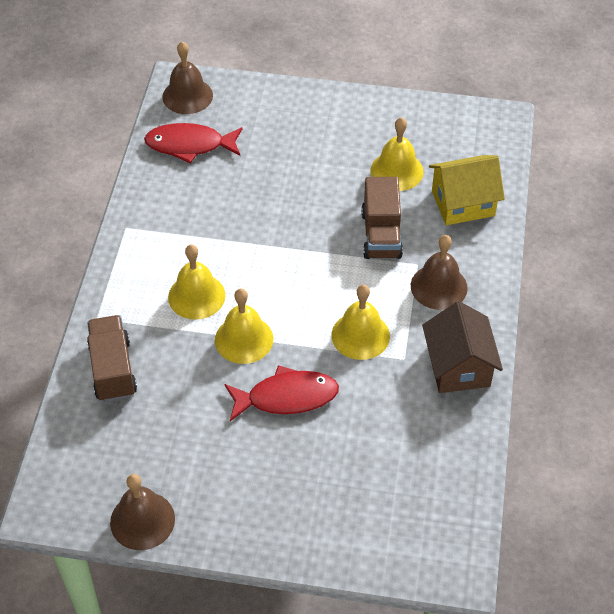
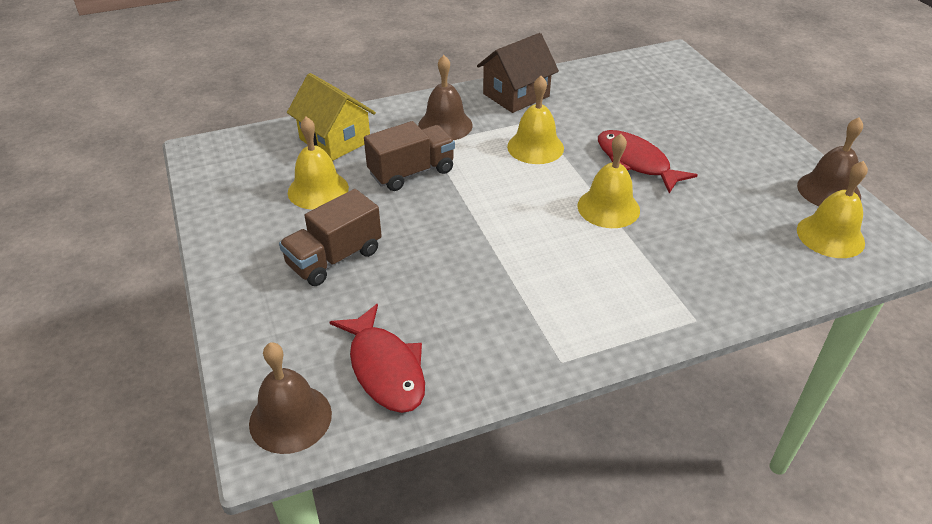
camera: 120 degrees left, 10 degrees down
brown truck [87,315,137,402] -> brown truck moved to [279,189,382,286]
yellow bell [168,244,226,320] -> yellow bell moved to [797,161,868,258]

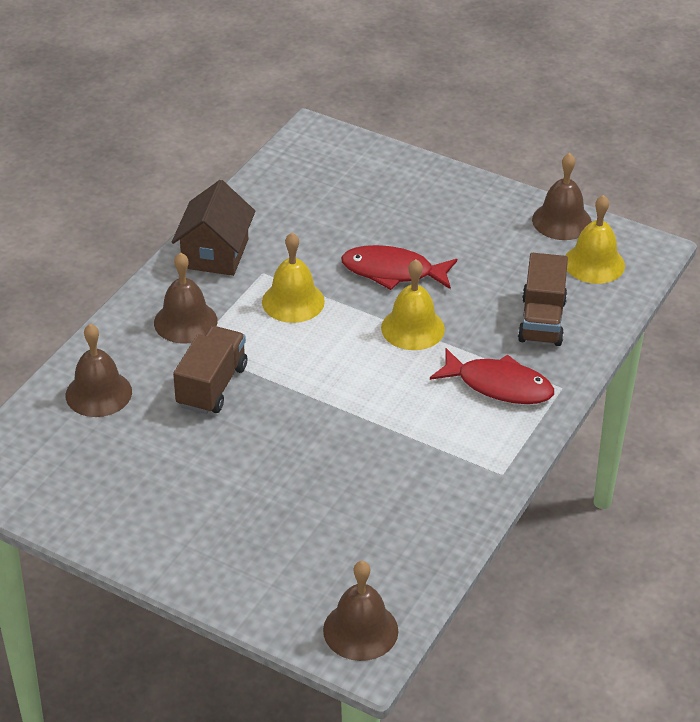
camera: 40 degrees left, 0 degrees up
brown truck [279,189,382,286] -> brown truck moved to [518,253,568,346]
yellow house [287,73,376,161] -> brown bell [66,324,132,417]
yellow bell [288,117,349,210] -> none
red fish [329,304,425,413] -> red fish moved to [430,348,554,404]

